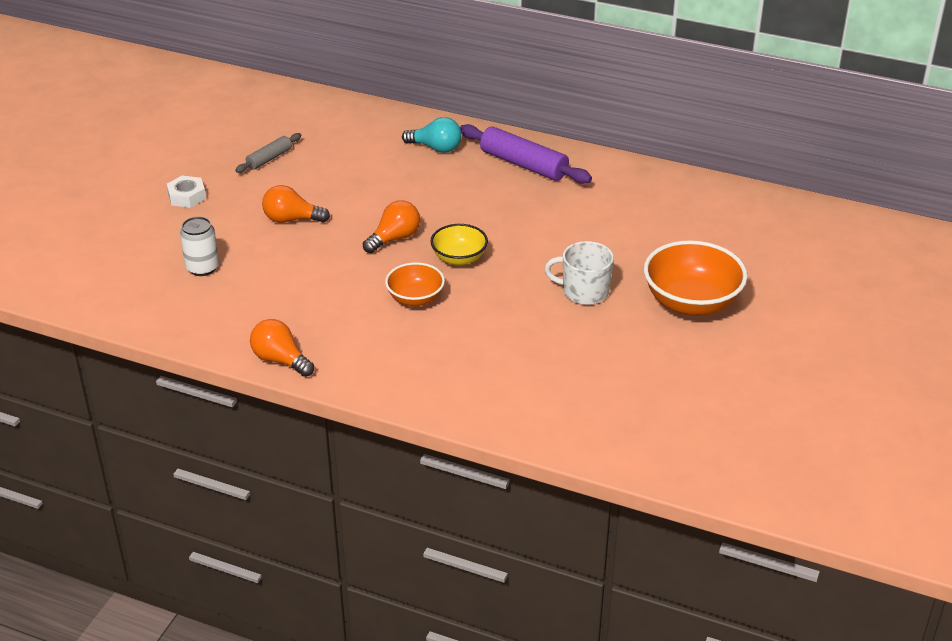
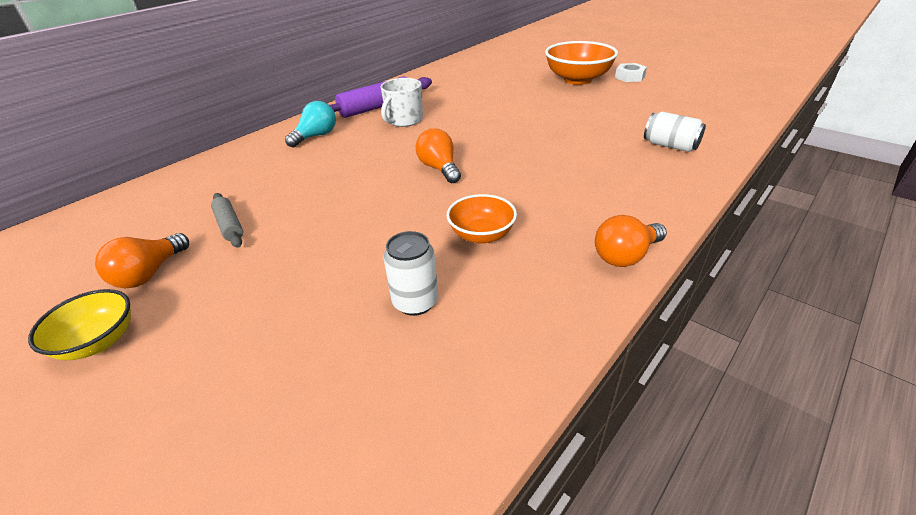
camera: 70 degrees left, 0 degrees up
white nut [167,176,206,208] -> white nut moved to [615,63,647,82]
orange light bulb [262,185,330,223] -> orange light bulb moved to [95,233,189,288]
orange bowl [385,262,445,306] -> orange bowl moved to [446,194,517,244]
yellow bowl [430,224,488,266] -> yellow bowl moved to [28,289,131,360]
white mug [545,241,614,305] -> white mug moved to [381,78,423,127]
none -> white can [644,112,706,152]

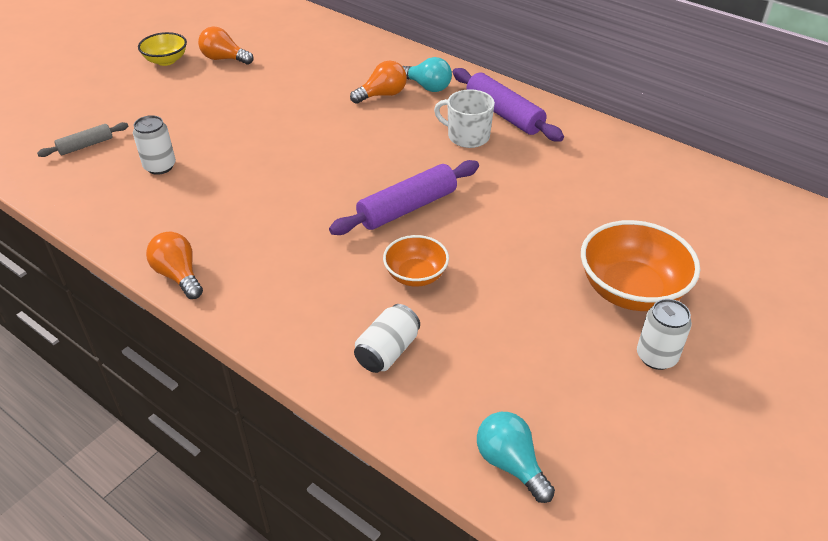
camera: 85 degrees right, 5 degrees up
grey rolling pin [211,193,243,248] -> grey rolling pin moved to [37,122,128,157]
orange light bulb [415,128,461,183] -> orange light bulb moved to [350,60,407,104]
orange bowl [446,194,517,244] -> orange bowl moved to [383,235,449,287]
white nut [615,63,647,82] -> white can [637,299,692,370]
none -> purple rolling pin [329,160,479,235]
none -> turquoise light bulb [477,412,555,503]

